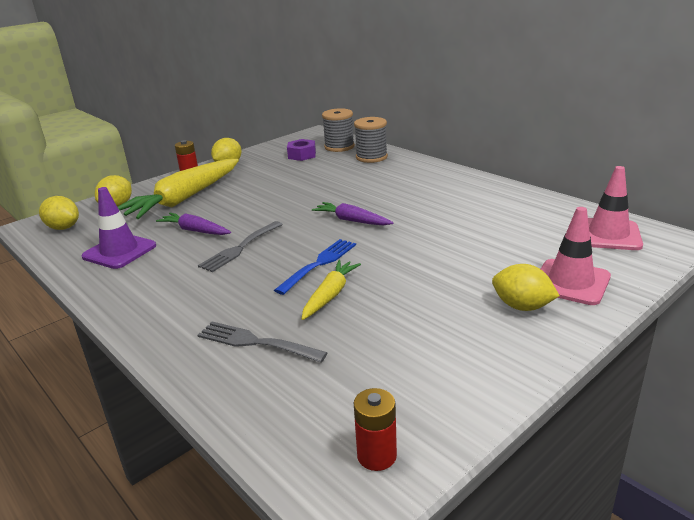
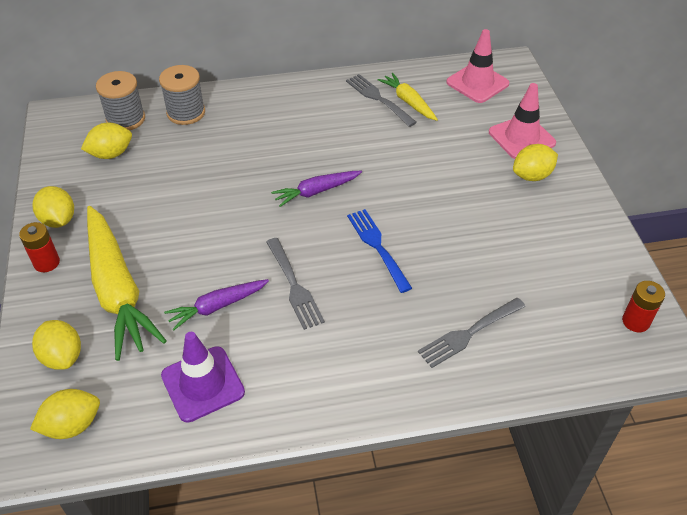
camera: 60 degrees left, 20 degrees up
purple nut [287,139,316,161] -> yellow lemon [81,123,132,159]
yellow carrot [302,260,361,320] -> yellow carrot moved to [378,73,438,121]
none -> grey fork [346,74,417,127]

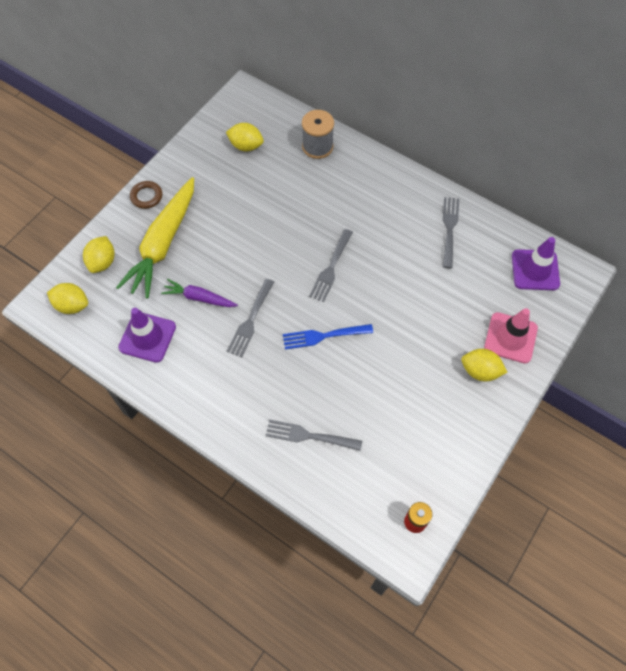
camera: 45 degrees right, 15 degrees up
red battery [19,222,60,272] -> brown ring [130,181,162,209]
yellow lemon [33,186,74,228] -> none
grey spool [96,71,145,131] -> none
purple carrot [271,171,362,207] -> grey fork [309,229,353,302]
blue fork [347,209,412,293] -> blue fork turned 120 degrees counterclockwise [283,324,373,350]
yellow carrot [378,73,438,121] -> none
pink traffic cone [446,29,509,103] -> purple traffic cone [512,237,560,290]

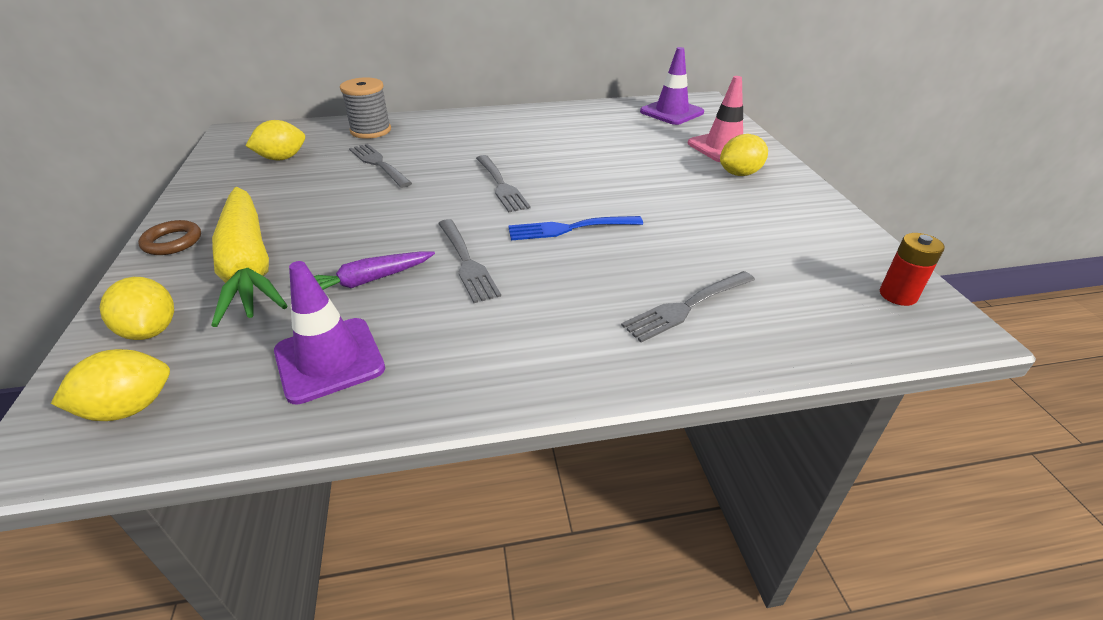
camera: 45 degrees left, 25 degrees down
blue fork [283,324,373,350] -> blue fork turned 45 degrees clockwise [508,216,643,240]
grey fork [443,197,459,268] -> grey fork moved to [349,144,412,188]

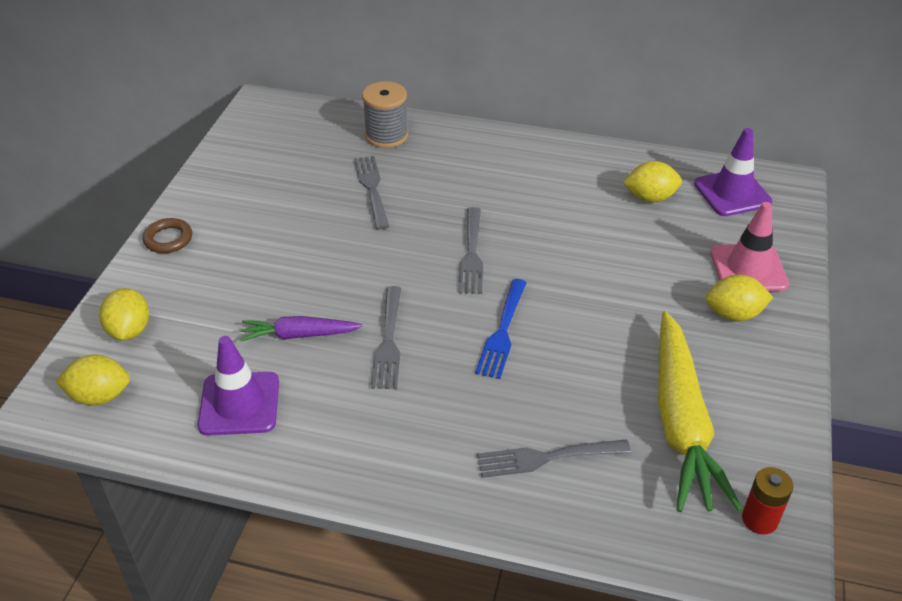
camera: 25 degrees right, 5 degrees up
yellow carrot [211,187,288,327] -> yellow carrot moved to [658,311,742,512]
yellow lemon [246,120,305,160] -> yellow lemon moved to [622,161,682,202]
blue fork [508,216,643,240] -> blue fork turned 90 degrees counterclockwise [475,279,527,379]

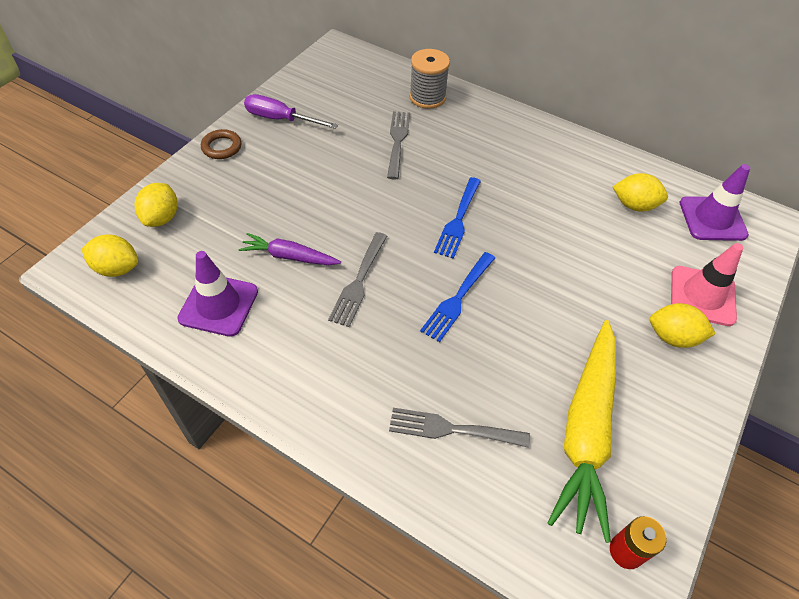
camera: 15 degrees right, 10 degrees up
grey fork [458,207,483,294] -> blue fork [434,177,481,259]
none -> purple screwdriver [244,94,338,129]

